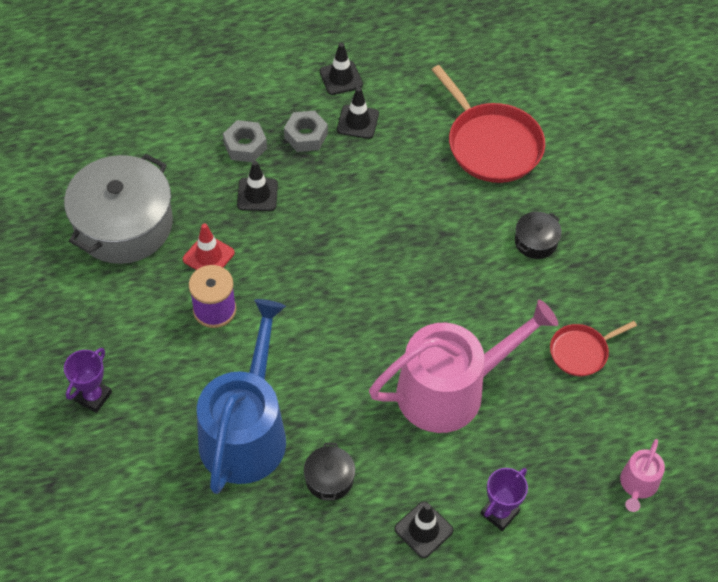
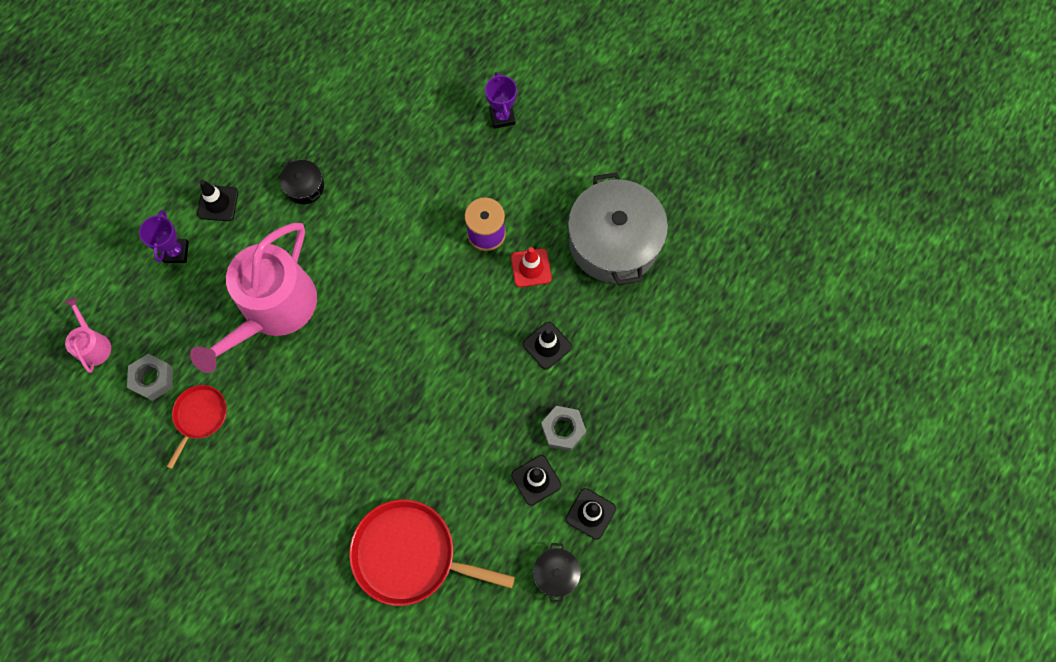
camera: 140 degrees right, 15 degrees up
blue watering can [197,299,286,494] -> none
grey nut [223,120,267,162] -> grey nut moved to [127,354,173,401]
black pot [515,212,562,259] -> black pot moved to [533,543,581,603]

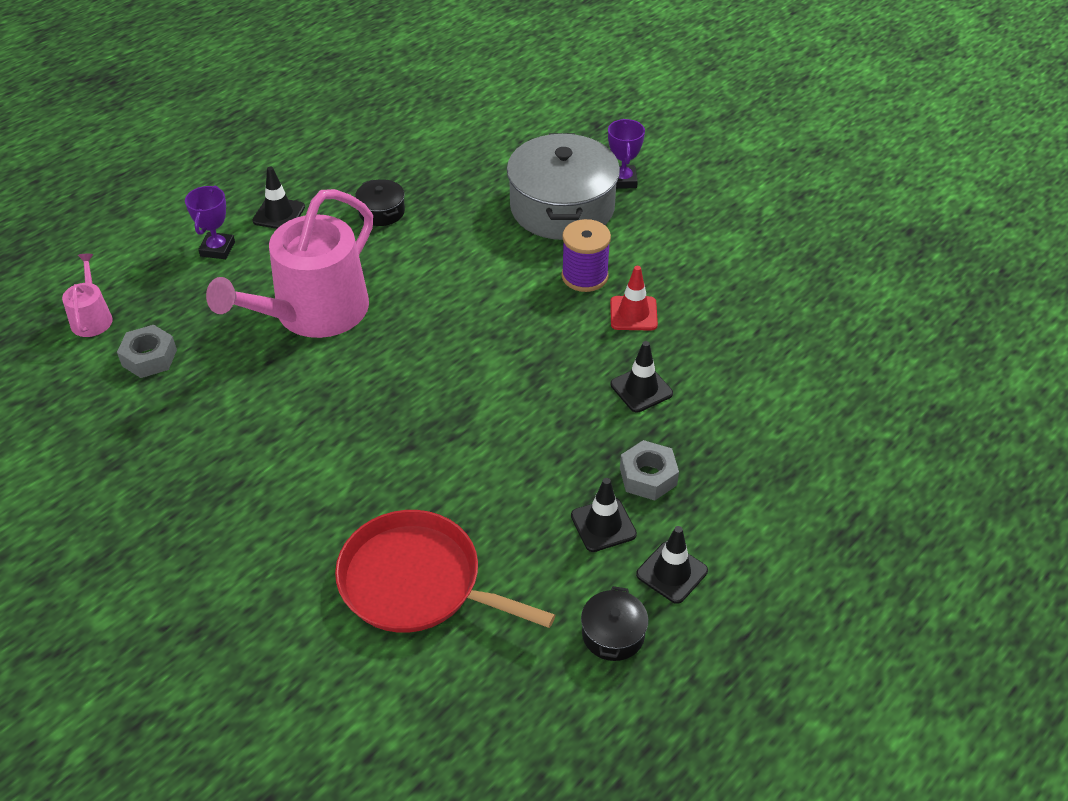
camera: 10 degrees right, 25 degrees down
red pan [167,385,227,469] -> none
grey pot [568,172,668,285] -> grey pot moved to [507,133,620,240]

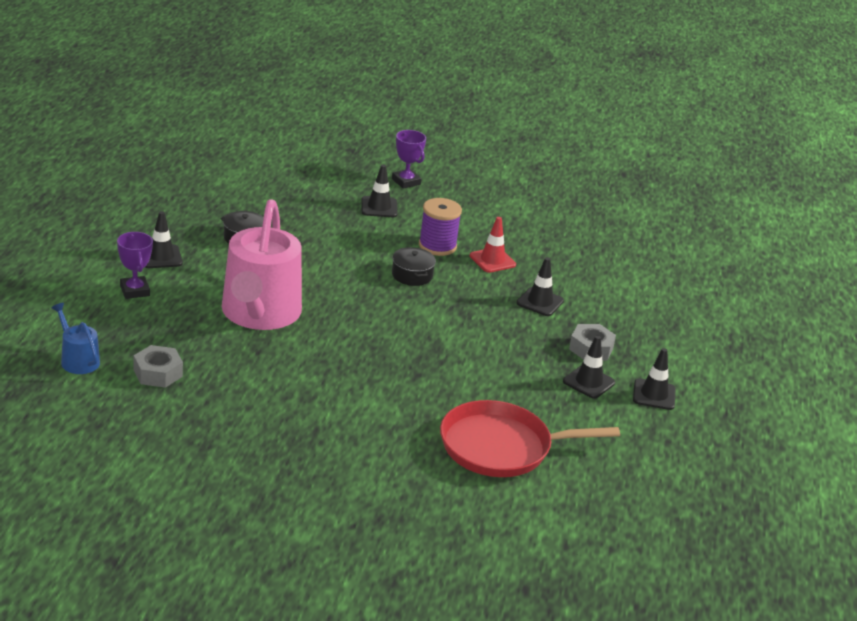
camera: 35 degrees left, 15 degrees down
pink watering can [62,254,113,337] -> blue watering can [51,303,100,374]
grey pot [507,133,620,240] -> black traffic cone [361,165,398,217]
black pot [581,586,648,661] -> black pot moved to [392,247,436,286]

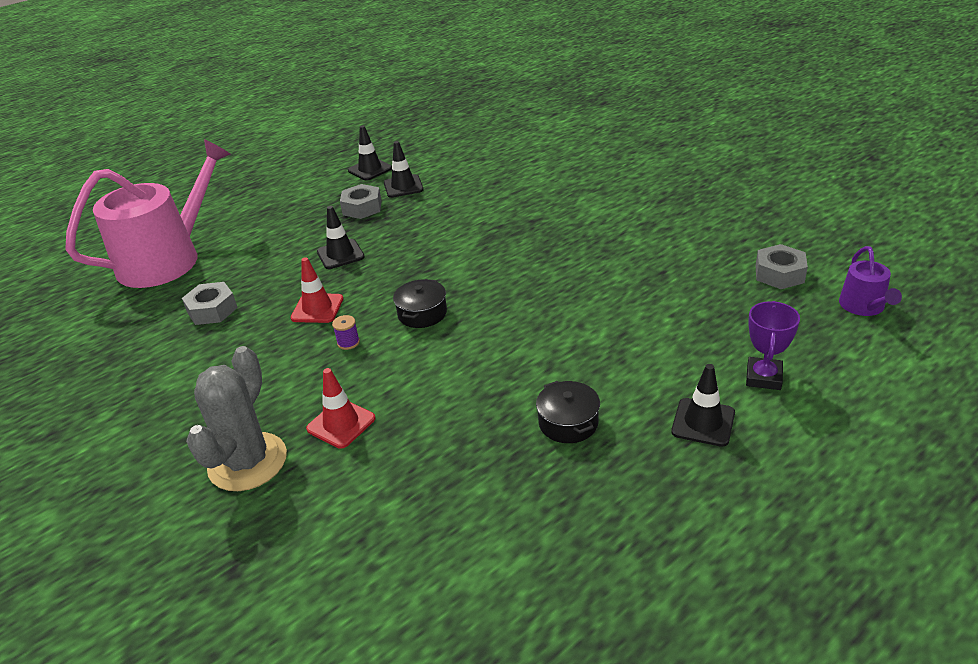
camera: 135 degrees left, 5 degrees up
blue watering can [51,303,100,374] -> purple watering can [839,246,902,316]
pink watering can [222,199,302,330] -> pink watering can moved to [65,139,231,288]
black traffic cone [361,165,398,217] -> red traffic cone [306,368,375,449]
purple trophy [392,130,426,189] -> grey cactus [186,346,287,491]
purple spool [419,198,462,256] -> purple spool [332,315,360,350], size x0.46
red pan [440,400,620,477] -> none
none -> grey nut [182,282,238,325]

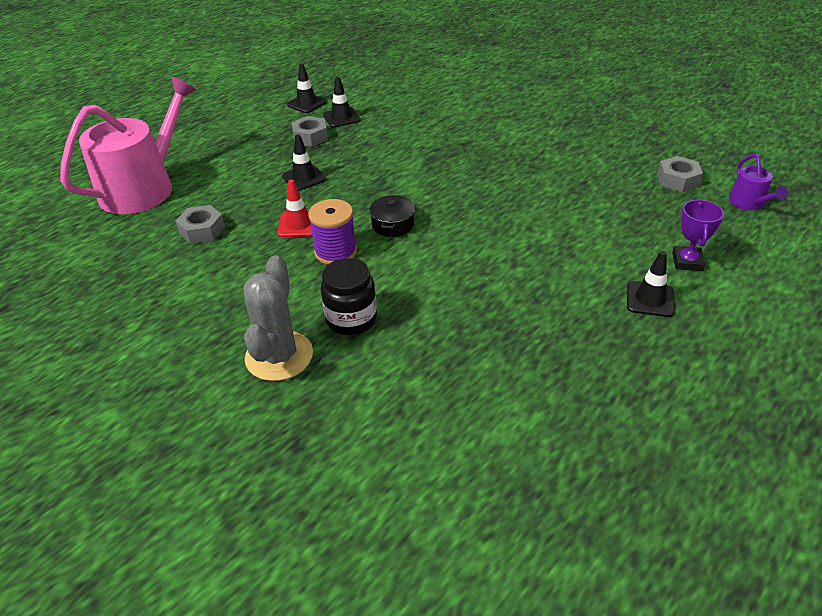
camera: 10 degrees left, 5 degrees up
red traffic cone [306,368,375,449] -> black jar [321,258,377,335]
purple spool [332,315,360,350] -> purple spool [308,199,357,265], size x2.18
black pot [536,381,600,443] -> none

